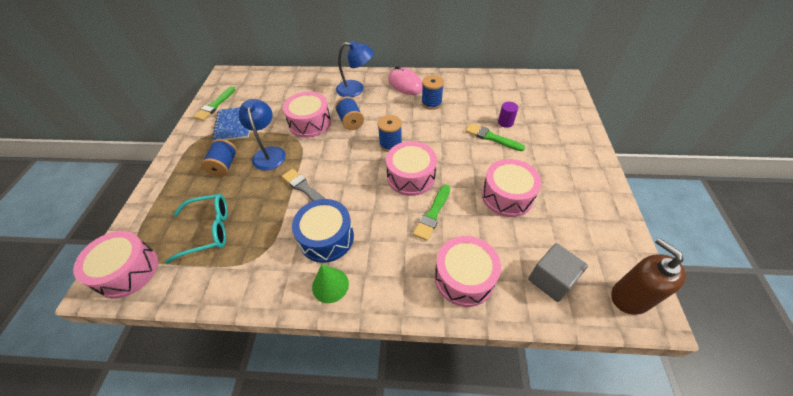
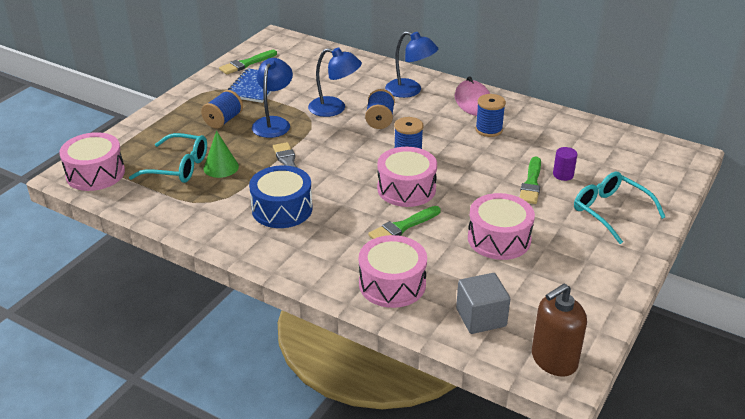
camera: 25 degrees right, 15 degrees down
pink drum [283,91,331,138] -> blue lamp [308,47,362,117]
green cone [312,265,349,303] -> green cone moved to [204,131,239,178]
green brush [465,123,525,151] -> green brush turned 135 degrees counterclockwise [519,156,541,204]
brown soap dispenser [611,238,686,315] -> brown soap dispenser turned 120 degrees counterclockwise [532,284,587,377]
none -> turquoise glasses [574,172,665,244]

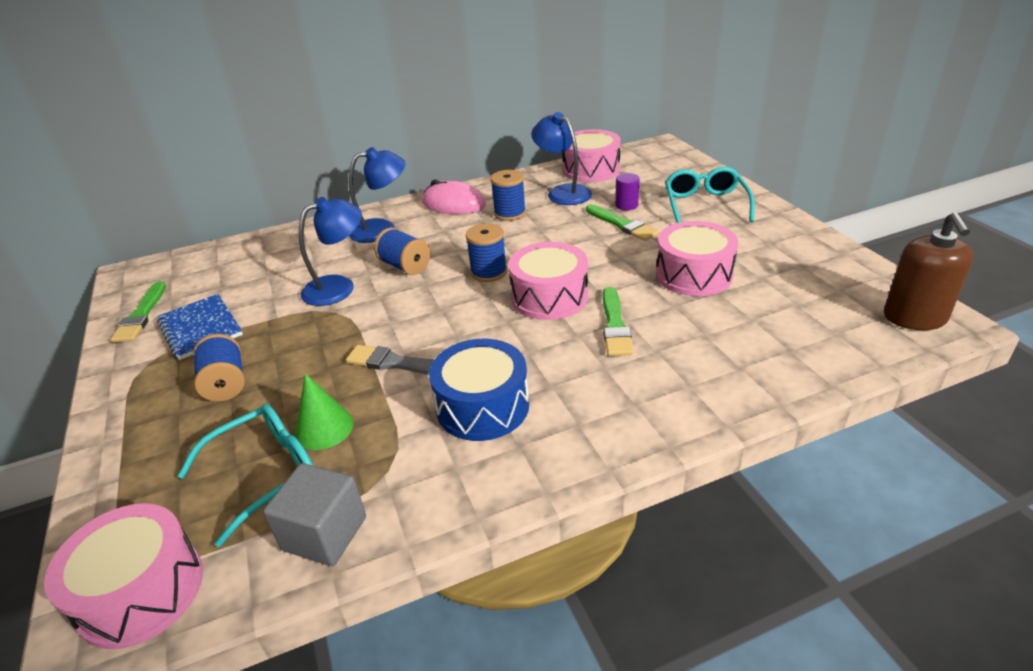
camera: 50 degrees left, 0 degrees up
blue lamp [252,58,293,138] -> blue lamp moved to [531,112,592,205]
pink drum [359,235,427,308] -> pink drum moved to [562,129,621,182]
grey cube [456,273,510,334] -> grey cube moved to [263,463,366,566]
turquoise glasses [574,172,665,244] -> turquoise glasses turned 90 degrees clockwise [665,167,755,223]

